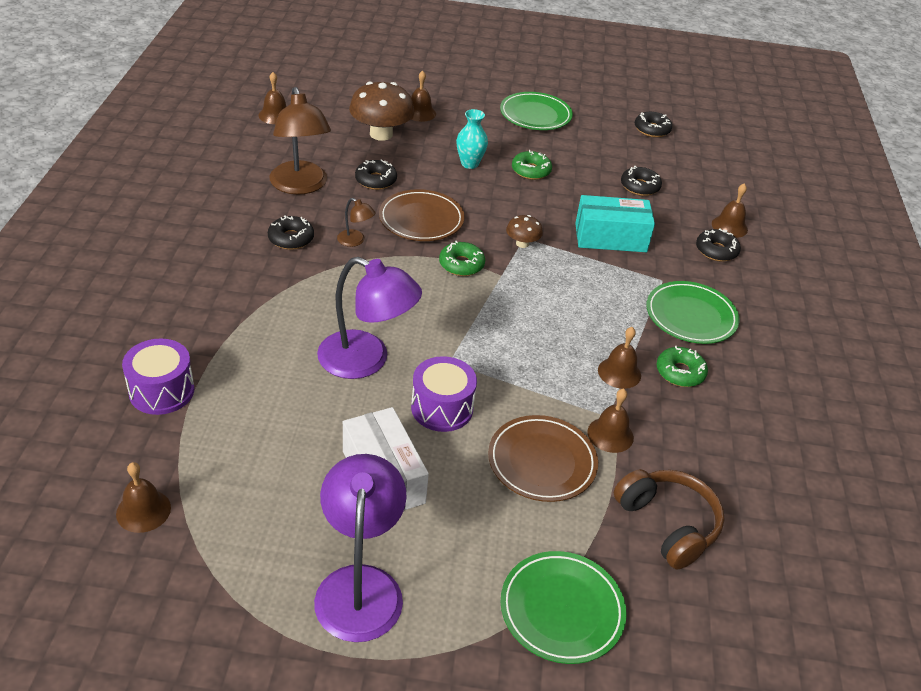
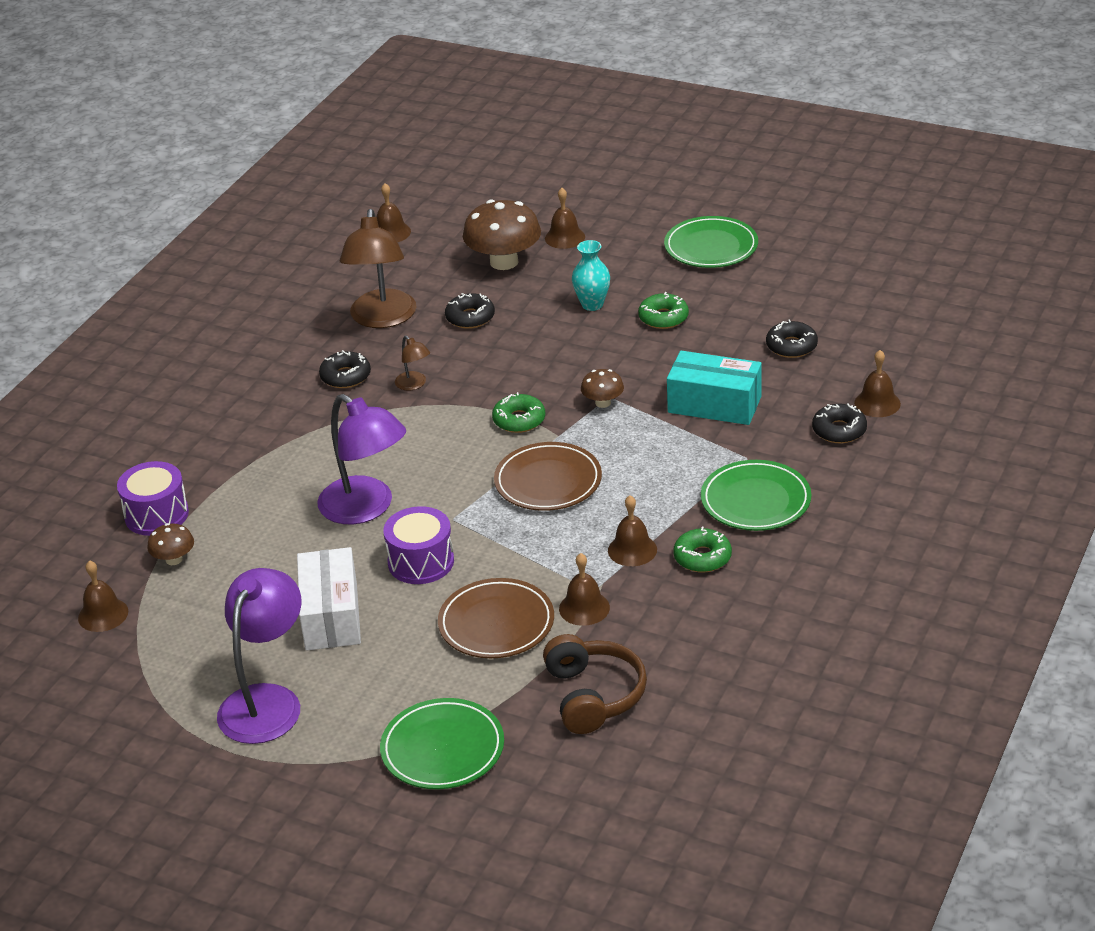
camera: 25 degrees right, 5 degrees down
brown plate [379,189,465,241] -> brown plate moved to [494,442,602,511]
black donut [635,112,672,137] -> none
none -> brown mushroom [147,523,194,565]

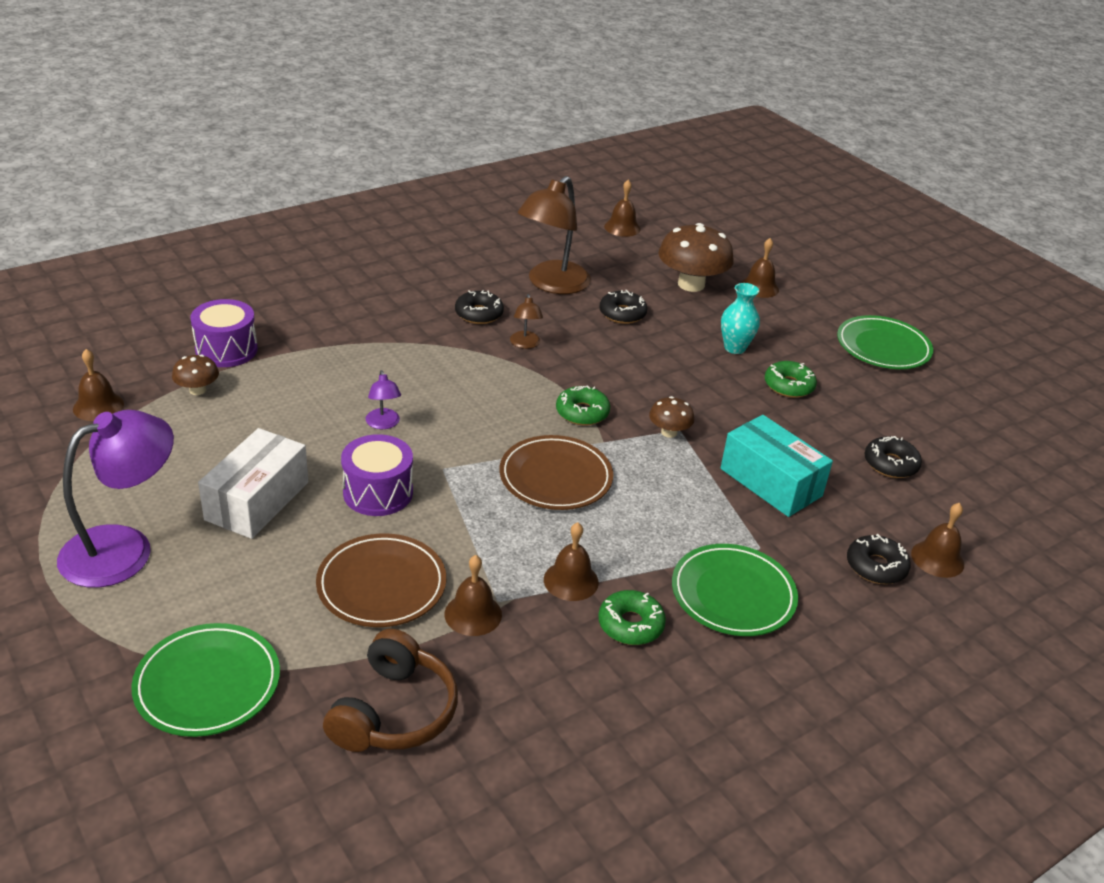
camera: 25 degrees right, 0 degrees up
purple lamp [317,394,406,525] -> purple lamp [366,370,401,429], size x0.45

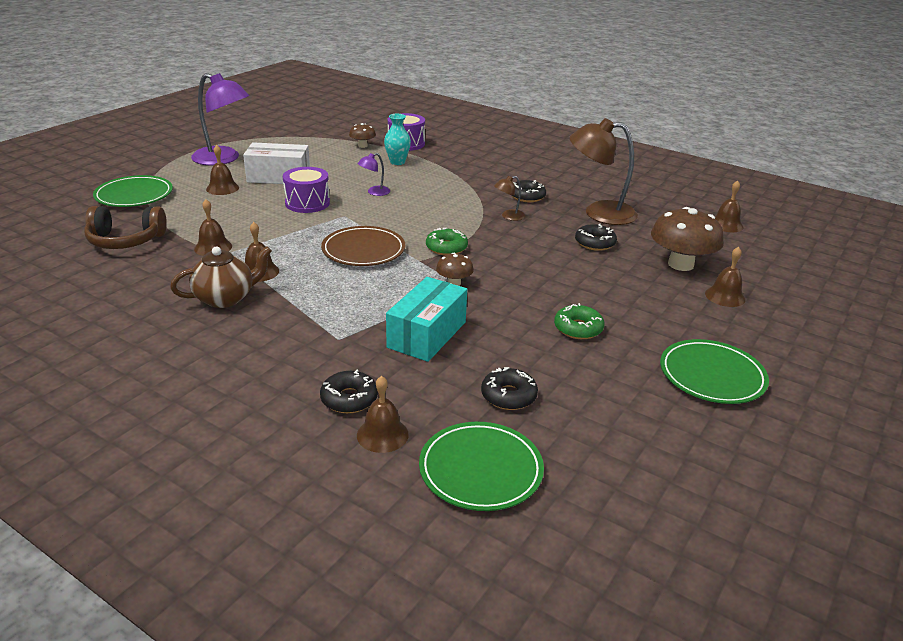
camera: 70 degrees right, 5 degrees down
brown bell [73,349,124,421] -> brown bell moved to [206,145,239,195]
brown plate [316,533,446,627] -> none
green donut [598,590,666,645] -> brown teapot [170,246,272,308]
green plate [672,544,798,636] -> green plate moved to [419,422,544,511]
turquoise vase [721,283,760,354] -> turquoise vase moved to [384,114,411,165]

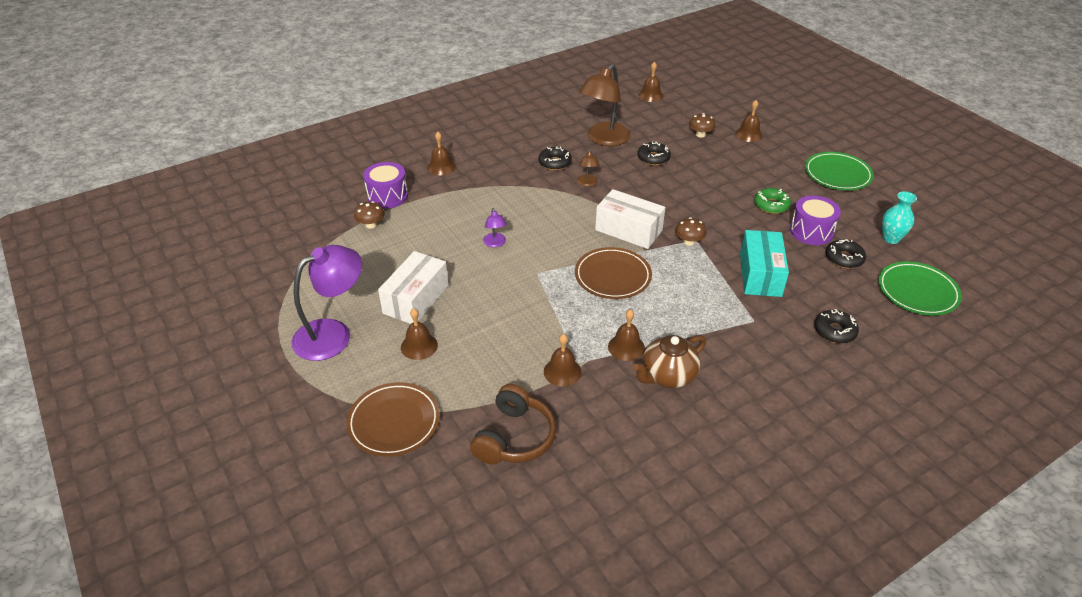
camera: 65 degrees left, 10 degrees up
green plate [93,175,173,207] -> brown plate [346,382,440,457]
brown teapot [170,246,272,308] -> brown teapot turned 120 degrees counterclockwise [633,335,706,388]
purple drum [283,167,330,213] -> purple drum moved to [790,196,841,245]
brown bell [357,376,409,453] -> brown bell moved to [427,132,456,176]
turquoise vase [384,114,411,165] -> turquoise vase moved to [882,191,917,244]
turquoise box [386,277,467,362] -> turquoise box turned 45 degrees clockwise [740,230,789,297]
green donut [426,228,468,255] -> white box [595,189,665,249]
brown mushroom [651,207,724,271] -> brown mushroom [689,113,715,138], size x0.50

